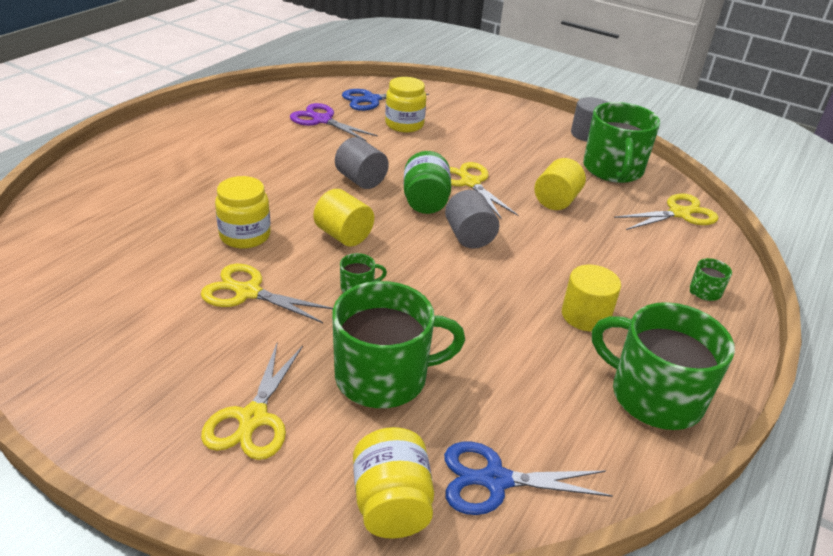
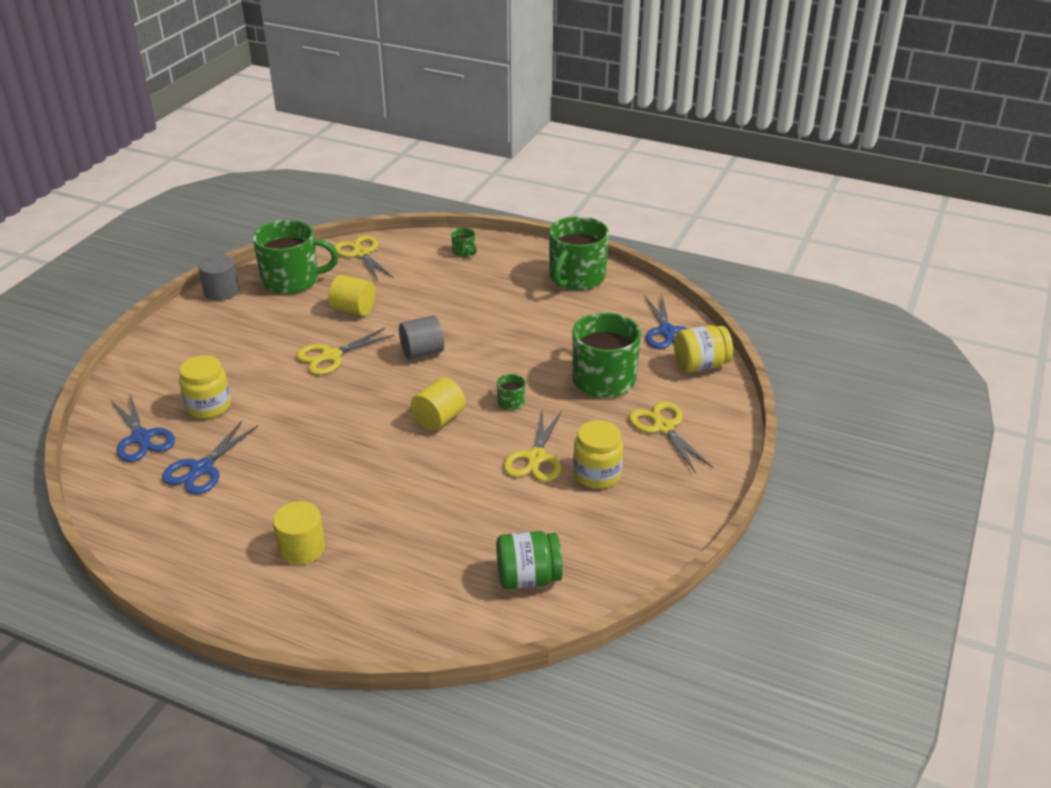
camera: 95 degrees left, 0 degrees up
yellow scissors [201,344,303,460] -> yellow scissors turned 120 degrees counterclockwise [629,402,714,473]
yellow jar [215,176,271,249] -> yellow jar moved to [573,420,623,489]
purple scissors [290,103,378,142] -> blue scissors [162,421,258,494]
grey cylinder [335,137,389,189] -> none
green jar [404,151,451,214] -> green jar moved to [496,531,563,589]
yellow cylinder [562,265,621,332] -> yellow cylinder moved to [273,501,325,565]

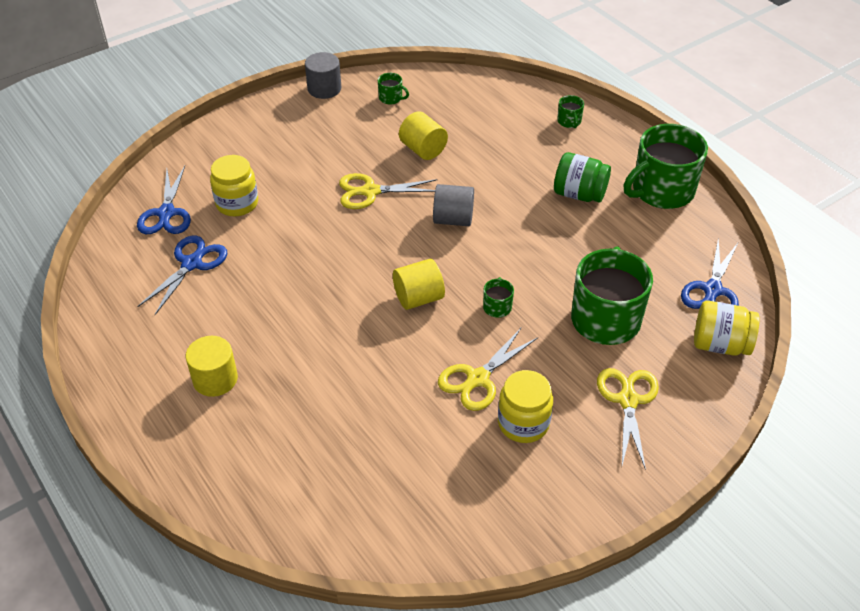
camera: 30 degrees right, 10 degrees up
blue scissors [162,421,258,494] -> blue scissors turned 150 degrees clockwise [137,235,228,315]
green mug [253,220,338,294] -> green mug [378,73,409,105], size x0.42
yellow scissors [334,236,394,281] -> none
green jar [496,531,563,589] -> green jar moved to [554,152,611,203]

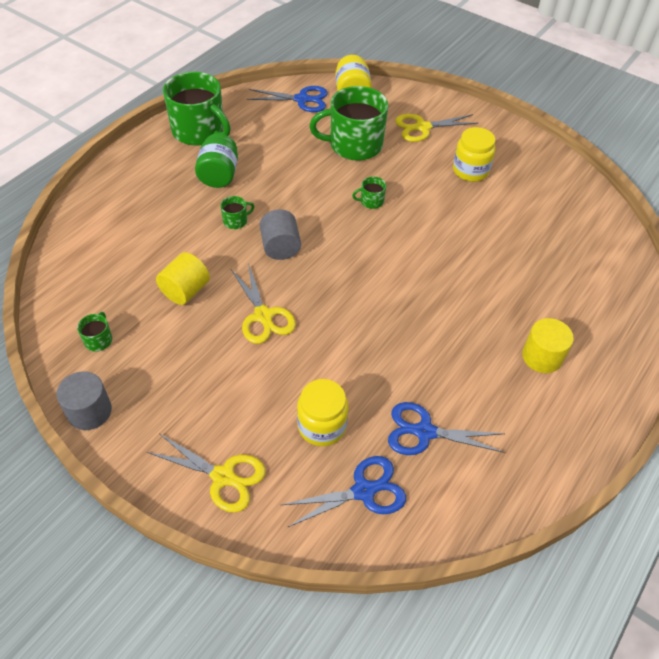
camera: 110 degrees left, 5 degrees up
yellow cylinder [393,259,445,310] -> none
yellow scissors [438,327,538,411] -> yellow scissors moved to [147,433,266,513]
green mug [557,95,584,128] -> green mug moved to [220,196,254,229]

